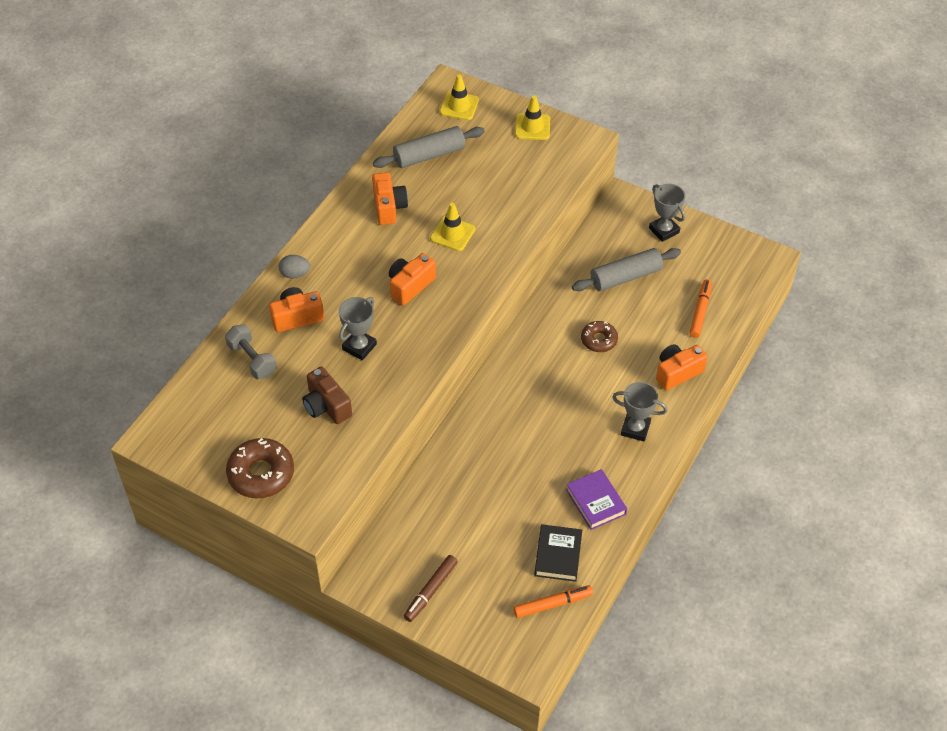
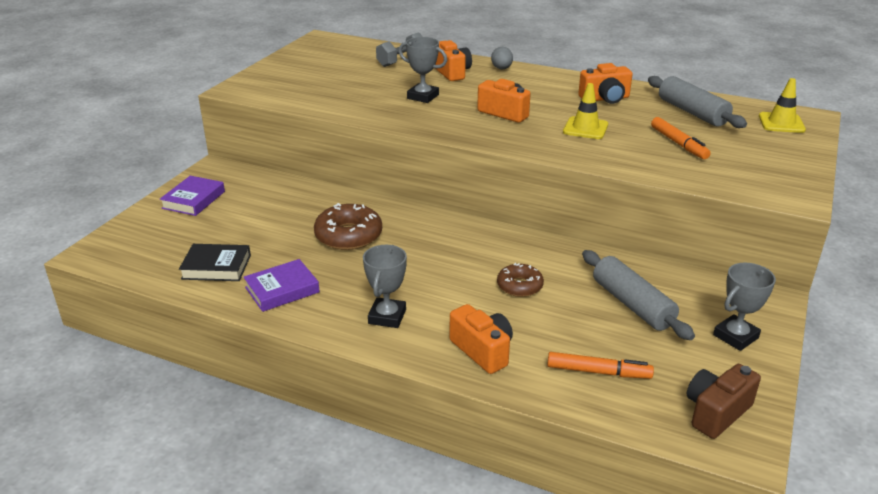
camera: 85 degrees right, 20 degrees down
brown donut [226,438,294,498] -> brown donut moved to [314,203,382,250]
brown camera [302,367,352,424] -> brown camera moved to [687,364,761,439]
brown marker [404,555,458,622] -> purple book [160,176,225,216]
orange marker [513,585,593,618] -> orange marker moved to [651,117,710,159]
yellow traffic cone [515,95,550,140] -> none

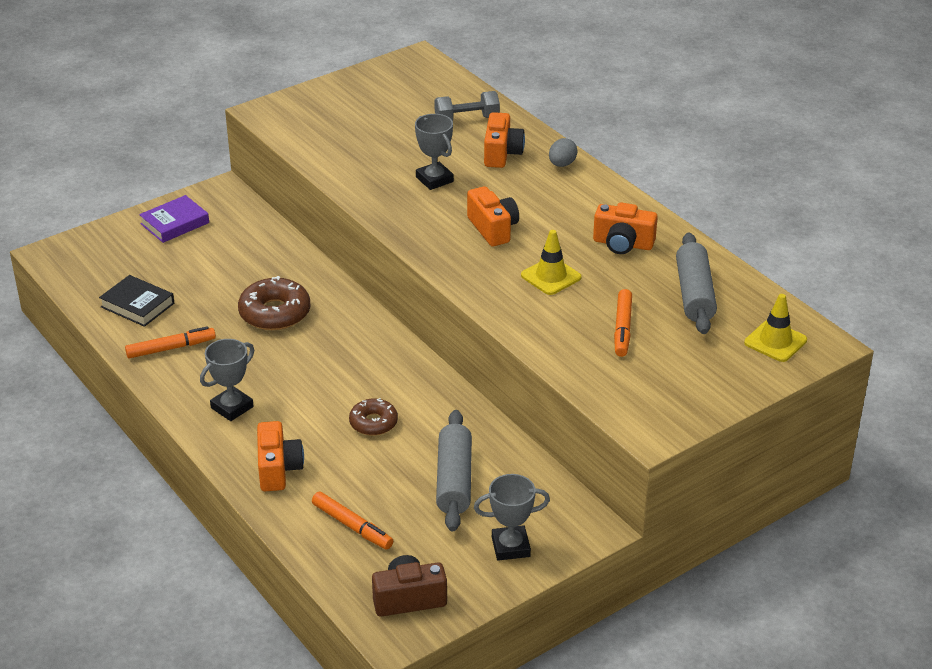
camera: 30 degrees right, 5 degrees up
purple book [244,259,320,312] -> orange marker [125,326,216,359]

